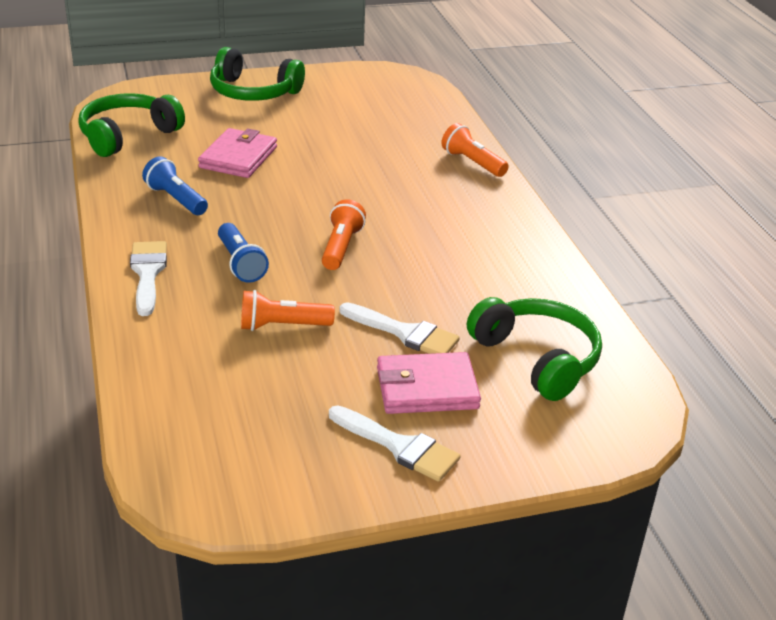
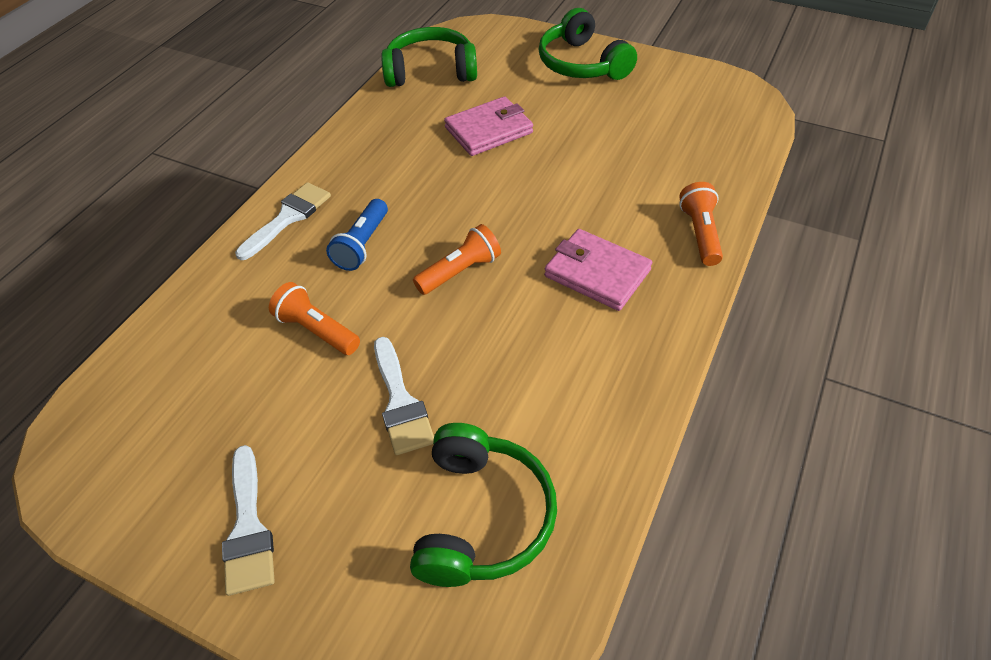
camera: 45 degrees right, 15 degrees up
blue flashlight [142,156,208,215] -> none
pink wallet [377,352,481,414] -> pink wallet moved to [544,229,652,311]

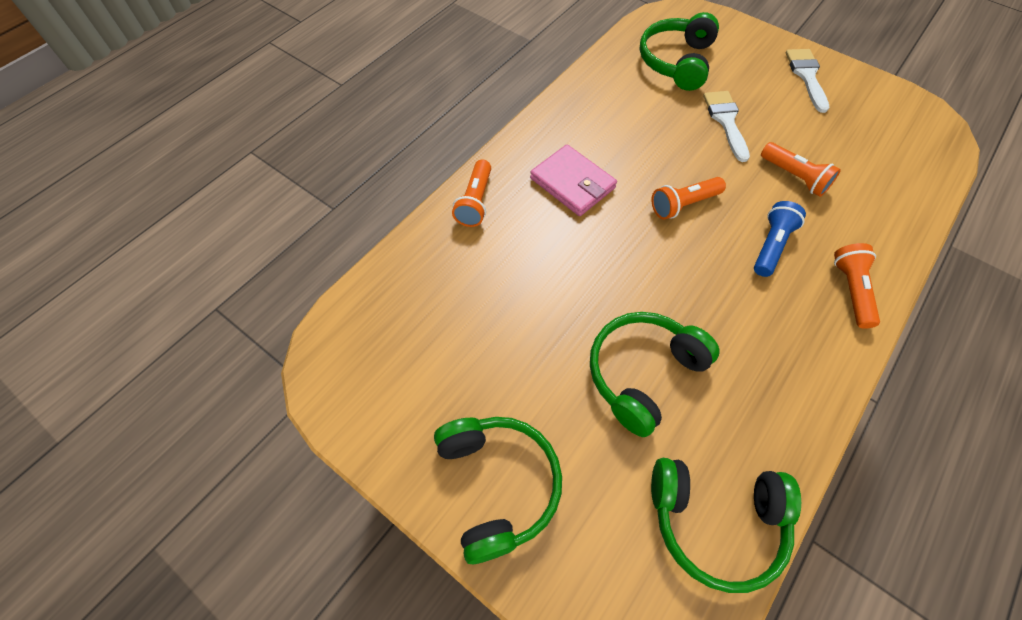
camera: 170 degrees left, 10 degrees up
white brush [235,182,331,260] -> orange flashlight [834,243,880,329]
pink wallet [444,96,533,156] -> green headphones [590,312,720,437]

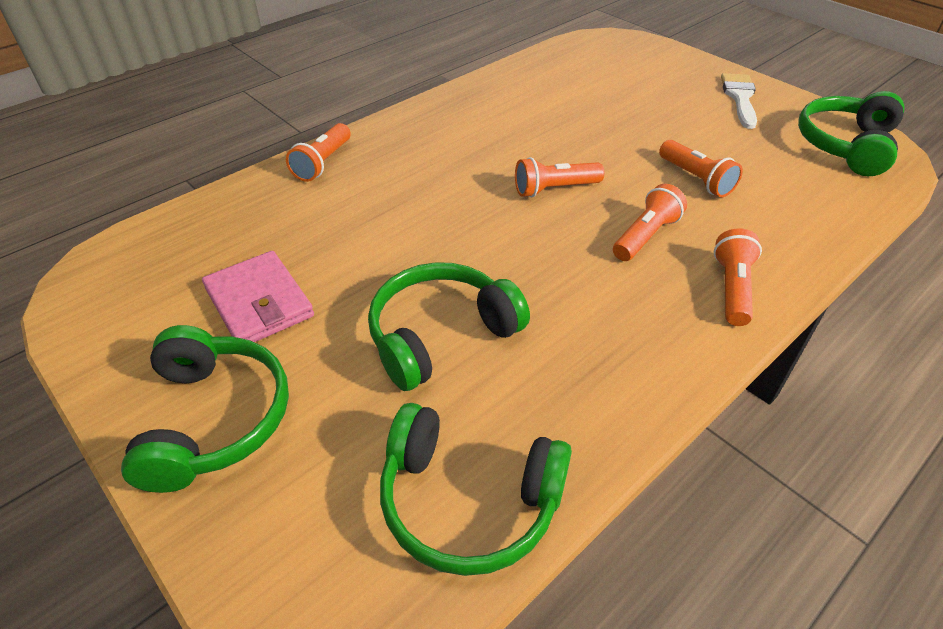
camera: 10 degrees right, 15 degrees down
pink wallet [530,144,617,216] -> pink wallet moved to [202,251,314,342]
green headphones [639,12,719,91] -> green headphones moved to [798,91,904,176]
white brush [703,91,750,162] -> none
blue flashlight [754,201,806,277] -> orange flashlight [613,184,687,261]

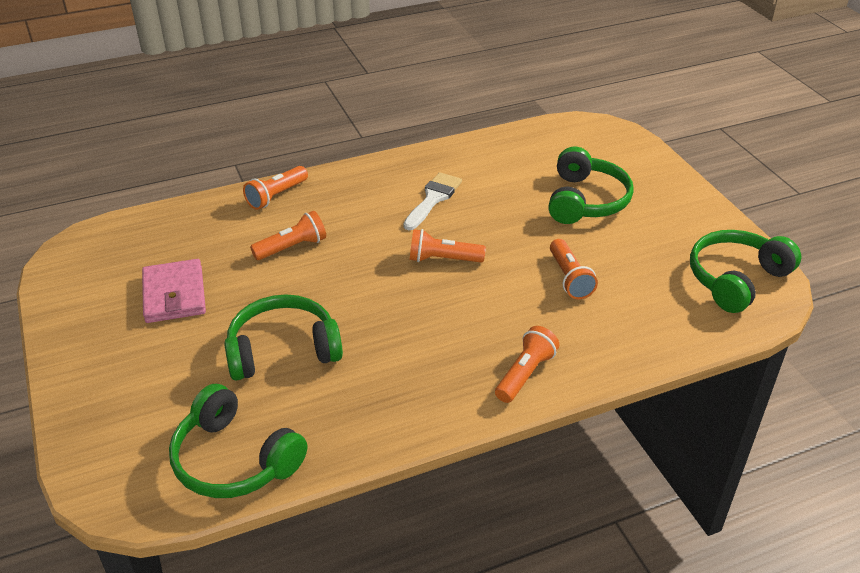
camera: 20 degrees right, 5 degrees down
green headphones [121,325,289,493] -> green headphones moved to [548,147,634,224]
orange flashlight [613,184,687,261] -> orange flashlight moved to [250,211,326,260]
white brush [721,73,757,129] -> white brush moved to [403,172,462,230]

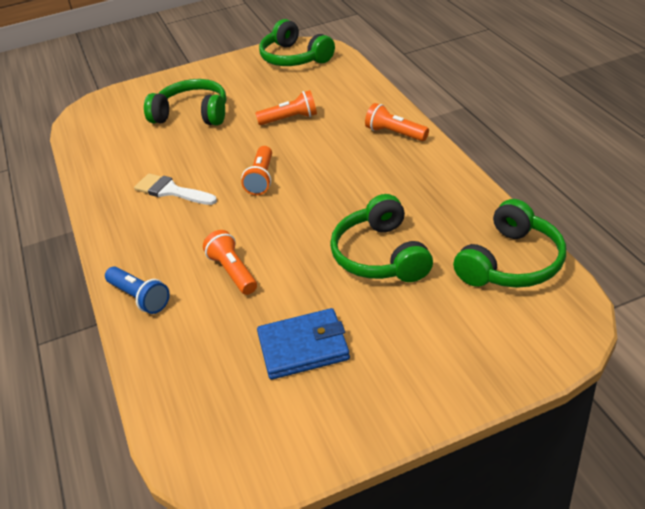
camera: 85 degrees left, 0 degrees up
pink wallet [142,259,206,323] -> blue wallet [257,308,350,380]
orange flashlight [243,166,308,210] -> blue flashlight [105,266,170,314]

